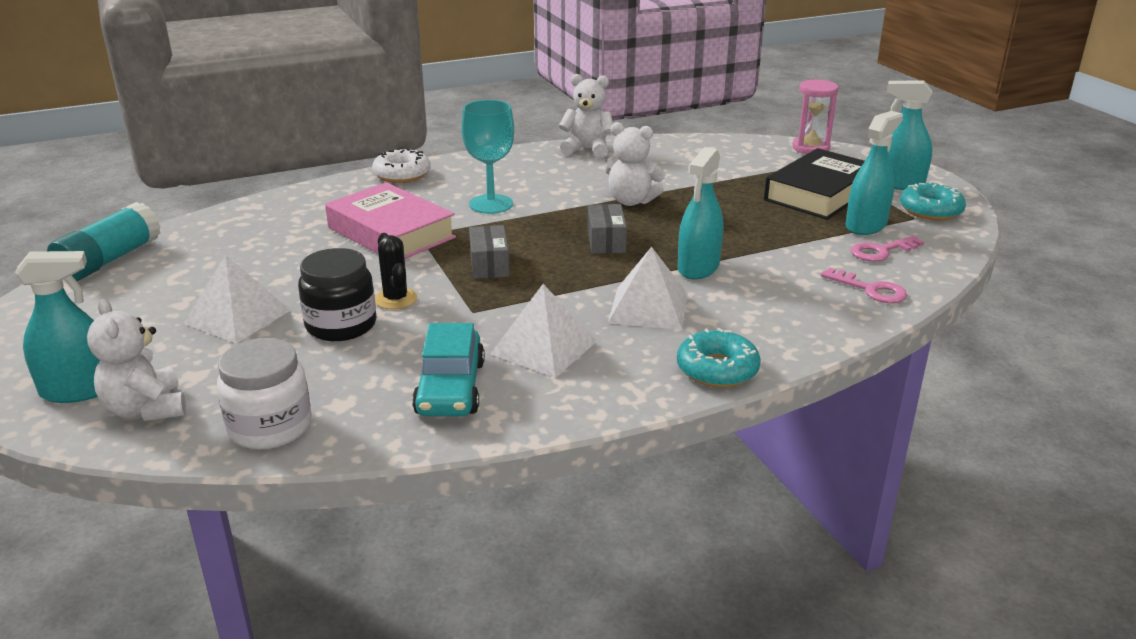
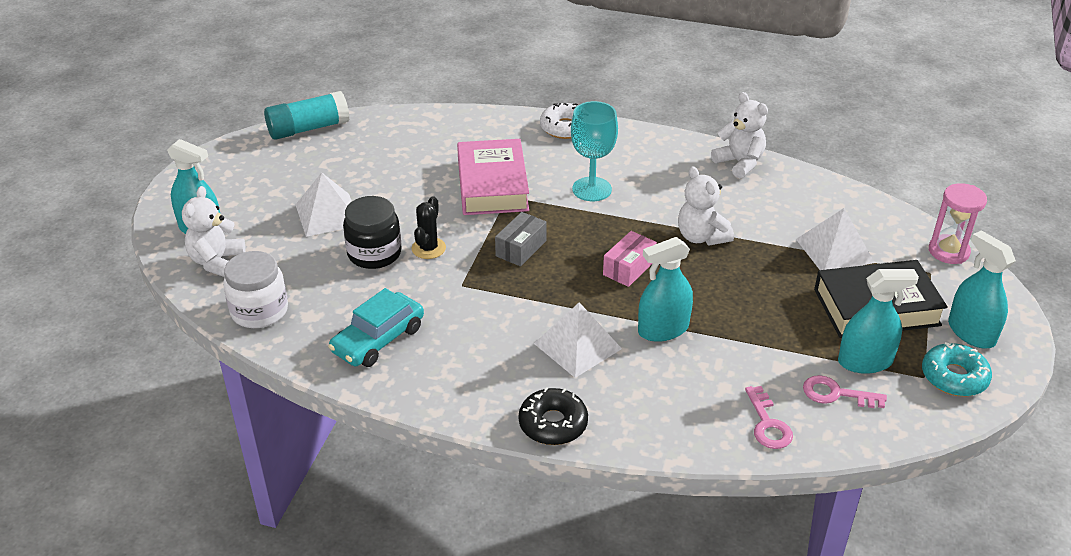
camera: 40 degrees right, 10 degrees up
white pyramid [490,284,597,378] -> white pyramid moved to [796,208,875,270]
grey box [588,204,627,254] -> pink box [603,231,657,287]
turquoise donut [677,328,761,388] -> black donut [519,387,588,445]

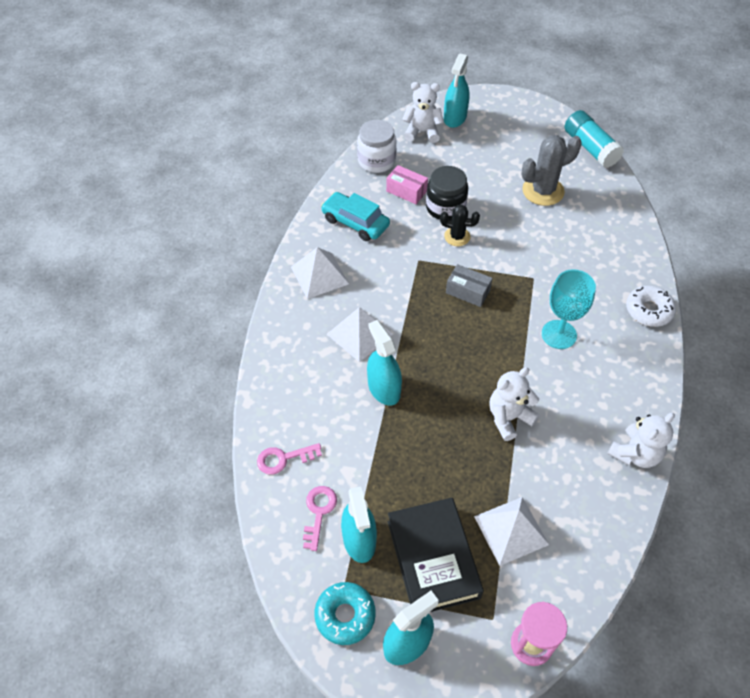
camera: 85 degrees right, 15 degrees up
white pyramid [296,172,352,237] -> white pyramid moved to [291,247,349,299]
pink book [457,139,529,215] -> none
black donut [519,387,588,445] -> none
pink box [603,231,657,287] -> pink box moved to [386,165,428,204]
none -> grey cactus [521,135,582,206]

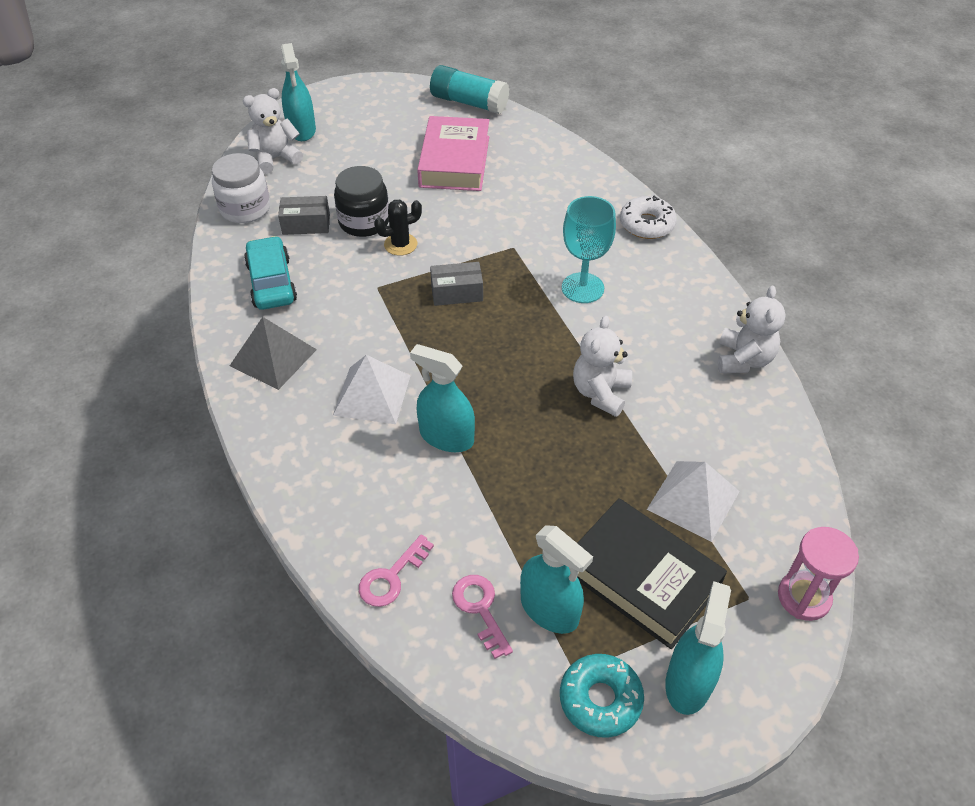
camera: 35 degrees left, 5 degrees down
white pyramid [291,247,349,299] -> grey pyramid [230,317,317,390]
turquoise car [321,192,390,241] -> turquoise car turned 75 degrees clockwise [244,236,297,310]
pink box [386,165,428,204] -> grey box [278,196,330,235]
grey cactus [521,135,582,206] -> pink book [417,116,489,191]

